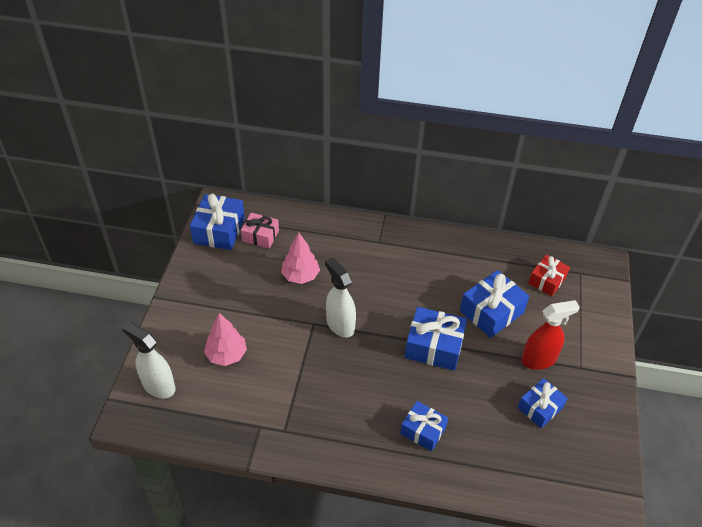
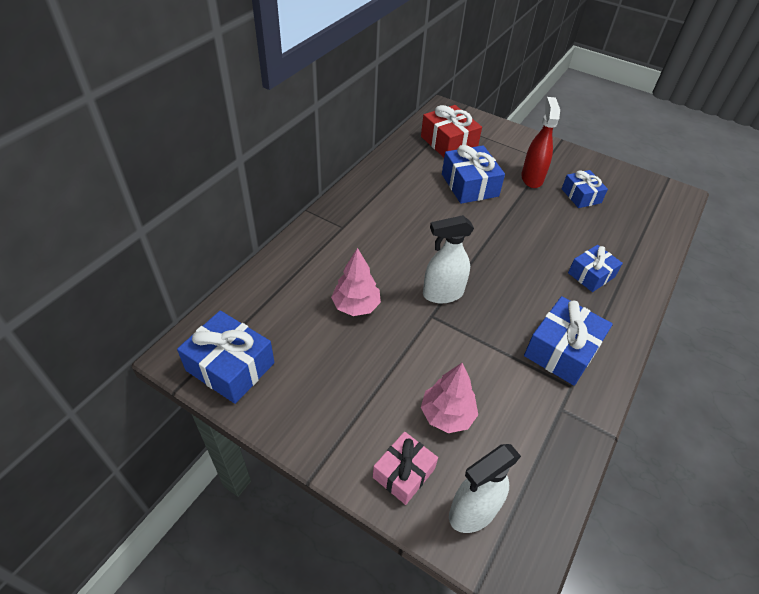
camera: 70 degrees left, 0 degrees up
pink gift [241,213,279,249] -> pink gift moved to [373,431,438,505]
blue gift [405,307,467,371] -> blue gift moved to [524,296,613,386]
red gift [528,254,570,296] -> red gift [421,105,482,157], size x1.55

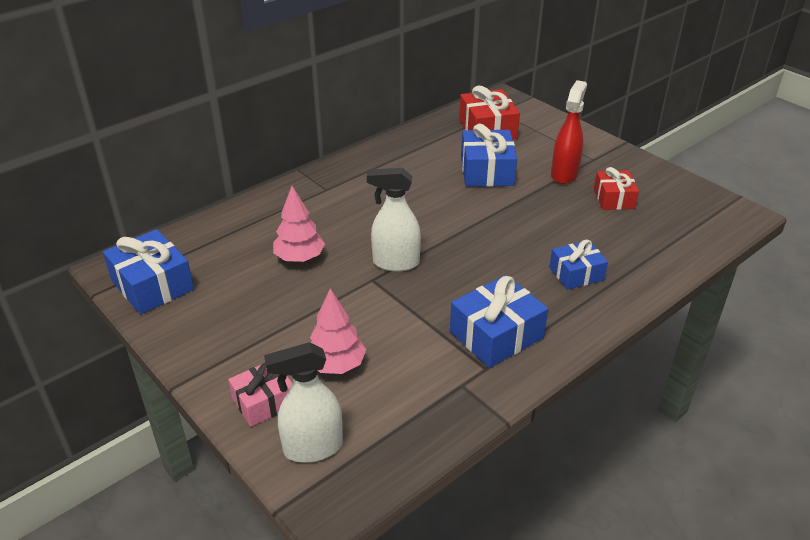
camera: 20 degrees right, 10 degrees down
blue gift [562,170,608,208] -> red gift [594,167,639,210]

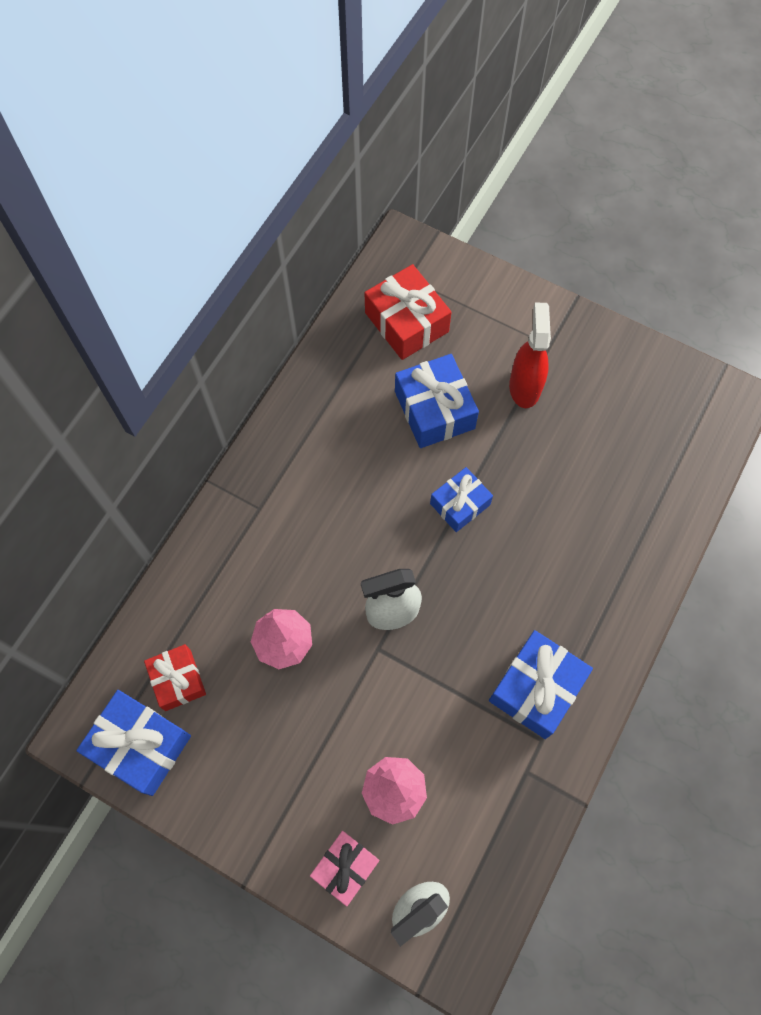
camera: 20 degrees left, 30 degrees up
blue gift [549,240,608,290] -> blue gift moved to [430,467,493,532]
red gift [594,167,639,210] -> red gift moved to [144,644,206,711]

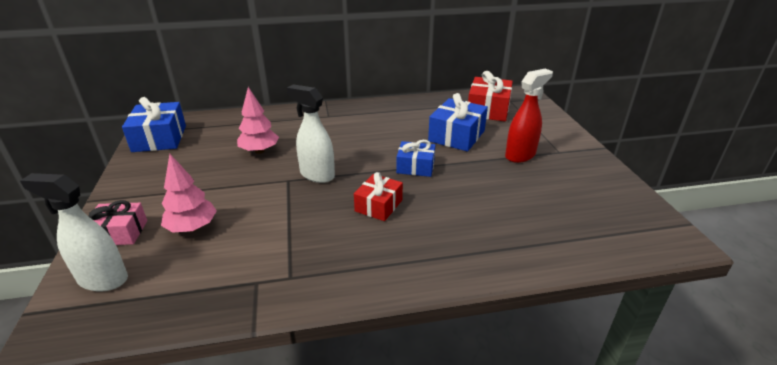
camera: 50 degrees right, 35 degrees down
red gift [144,644,206,711] -> red gift moved to [354,172,403,221]
blue gift [489,630,593,739] -> none

